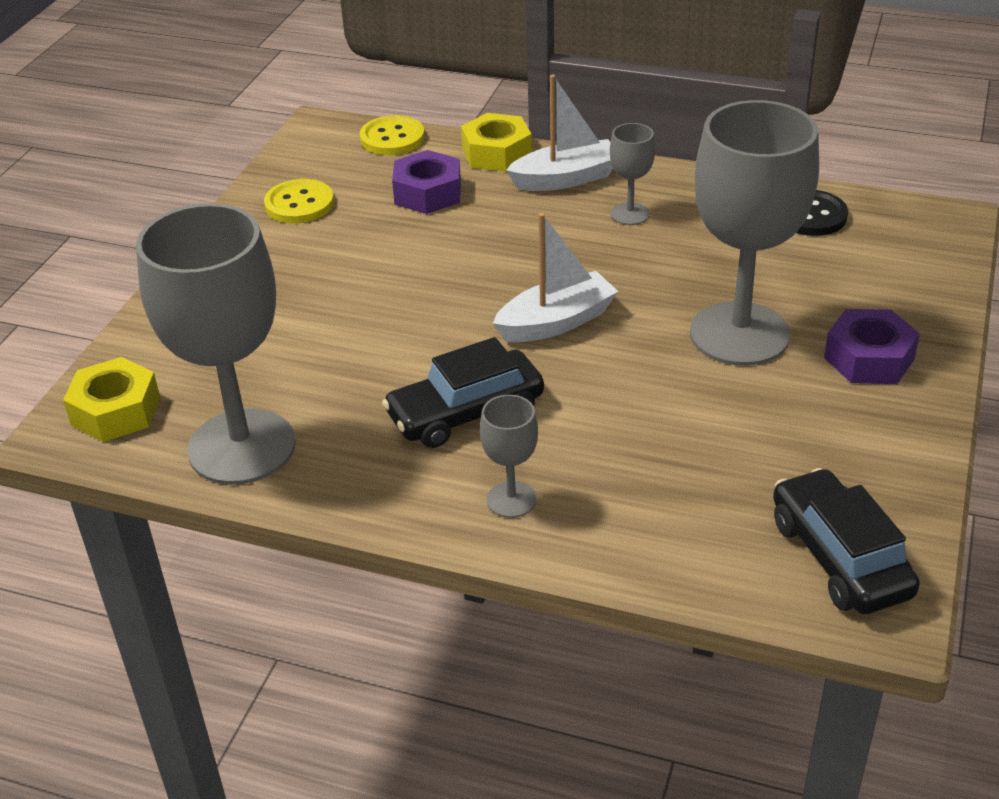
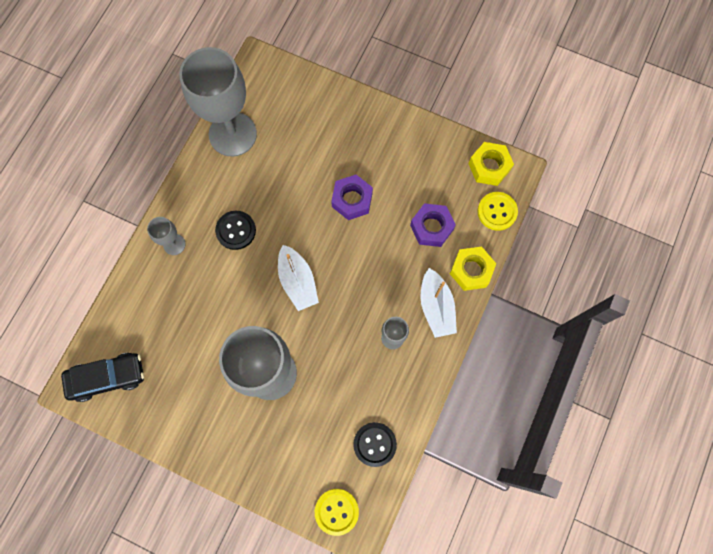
camera: 95 degrees right, 35 degrees up
yellow nut [63,357,160,442] -> yellow nut moved to [468,142,514,186]
yellow button [264,179,334,223] -> yellow button moved to [315,489,359,536]
black car [382,337,544,448] -> black button [215,211,256,250]
purple nut [824,309,920,384] -> purple nut moved to [331,175,373,220]

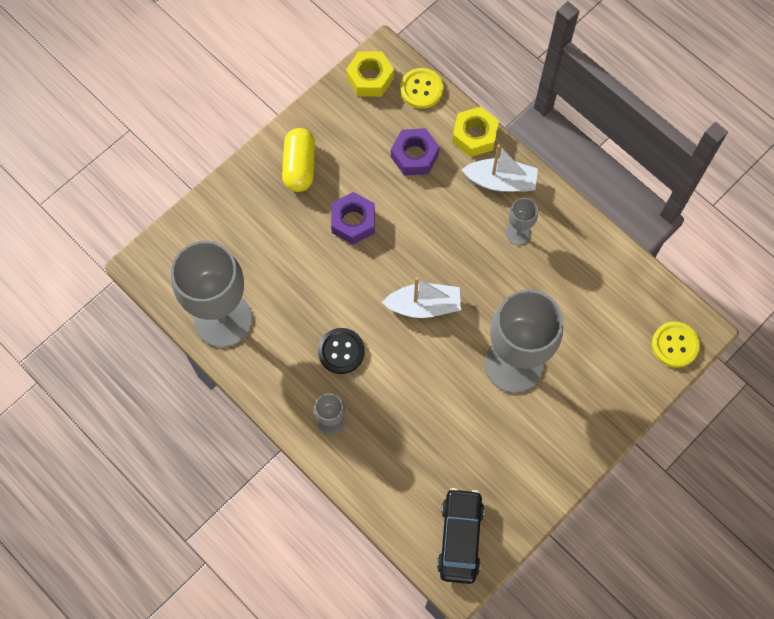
camera: 70 degrees left, 5 degrees down
black button [353,422,397,467] -> none
none -> yellow capsule [282,128,315,192]

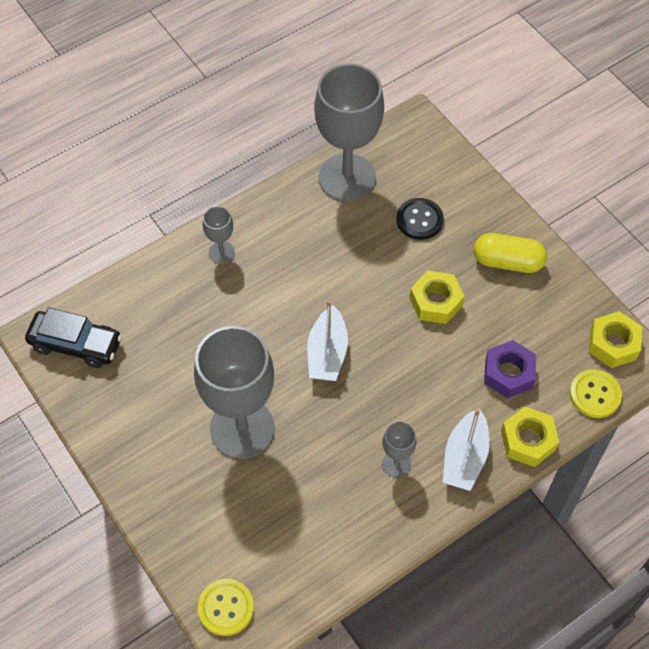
camera: 100 degrees right, 10 degrees down
black button [318,328,365,374] -> black button moved to [396,198,444,240]
purple nut [331,192,375,244] -> yellow nut [410,270,465,324]

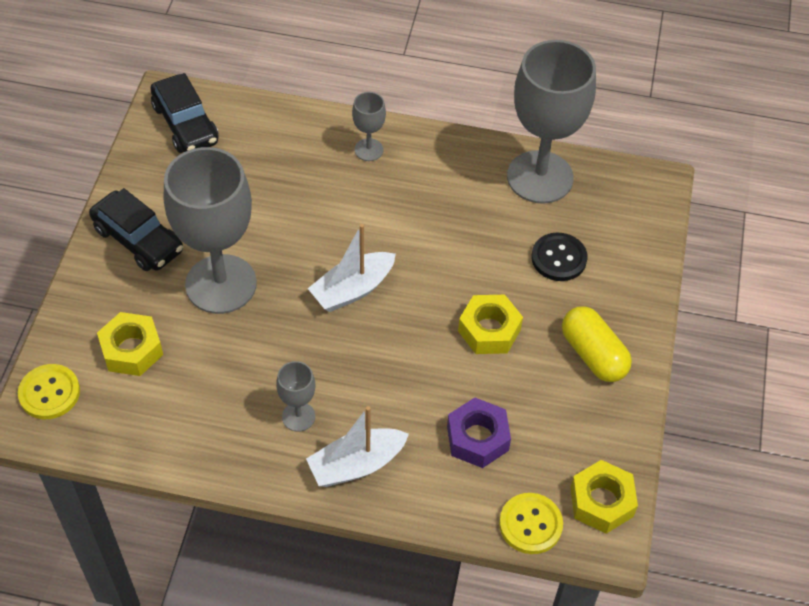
camera: 45 degrees right, 5 degrees down
yellow nut [501,406,559,467] -> yellow nut moved to [97,312,163,376]
none -> black car [89,188,183,271]

